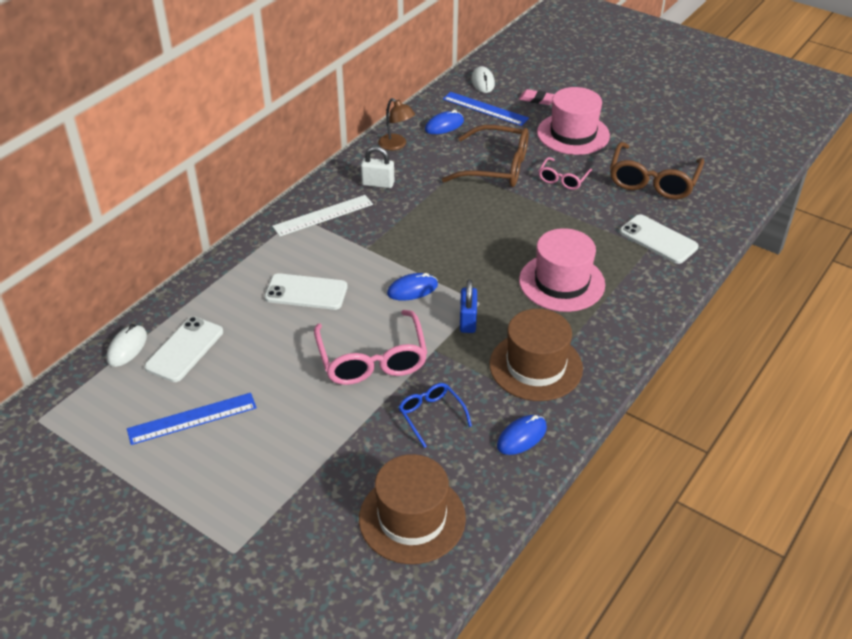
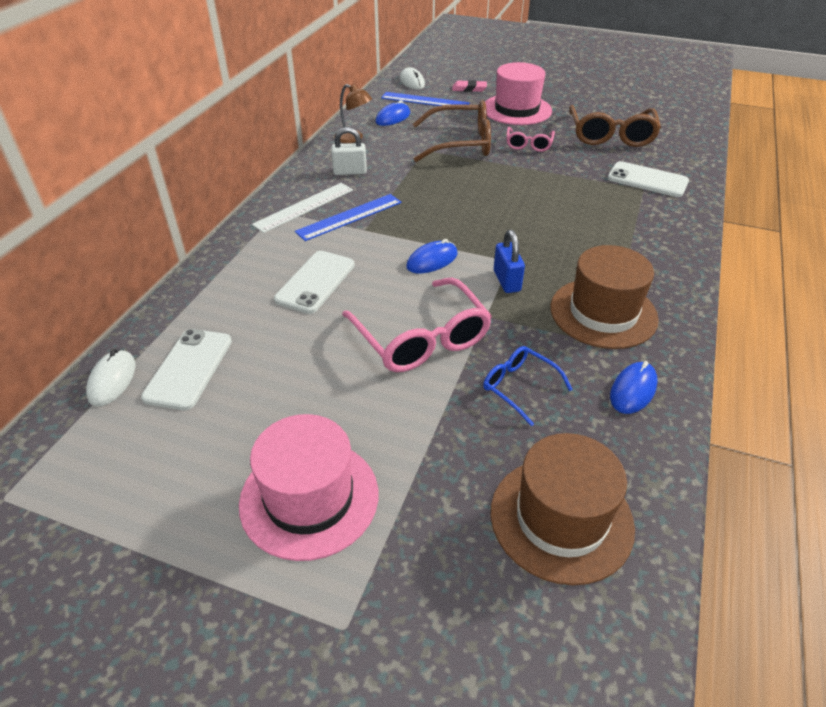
camera: 15 degrees left, 0 degrees up
blue ruler [127,393,257,445] -> blue ruler moved to [295,194,402,241]
white phone [264,273,347,310] -> white phone turned 60 degrees counterclockwise [274,251,355,314]
pink hat [519,228,605,312] -> pink hat moved to [239,414,378,561]

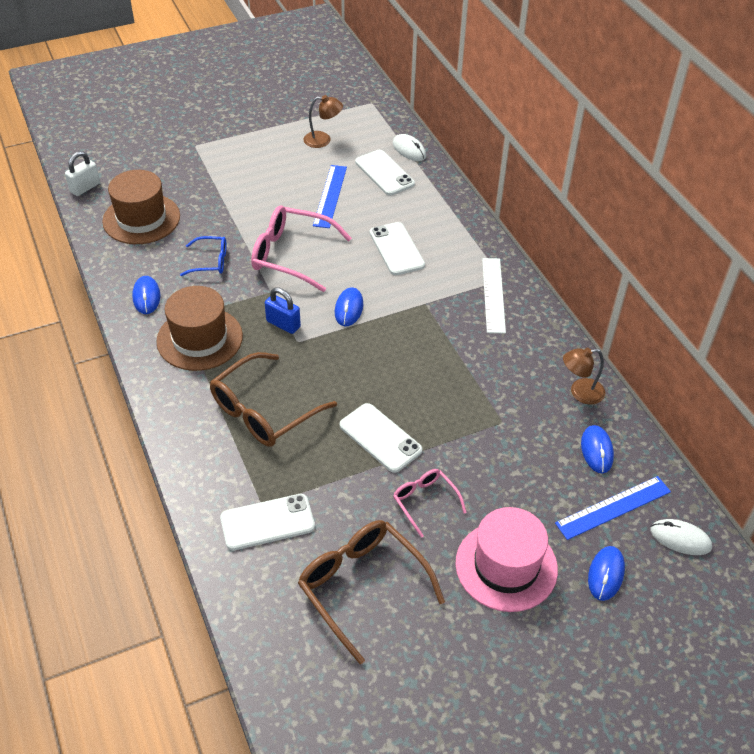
camera: 135 degrees right, 5 degrees up
pink hat [239,414,378,561] -> none
blue ruler [295,194,402,241] -> blue ruler moved to [313,165,347,228]
white padlock [331,127,367,175] -> white padlock moved to [65,151,100,196]
brown glasses [413,101,491,162] -> brown glasses moved to [210,352,337,447]
pink eraser [452,80,487,92] -> blue mouse [588,546,625,601]
none -> brown lamp [304,95,343,148]
none -> white phone [340,403,422,473]

